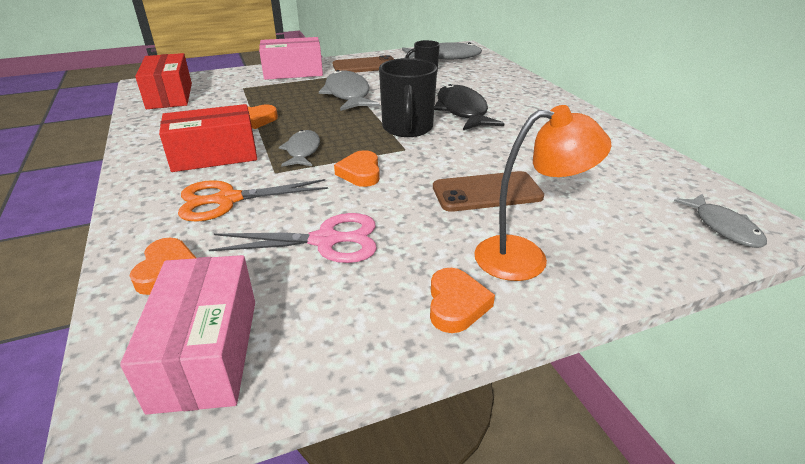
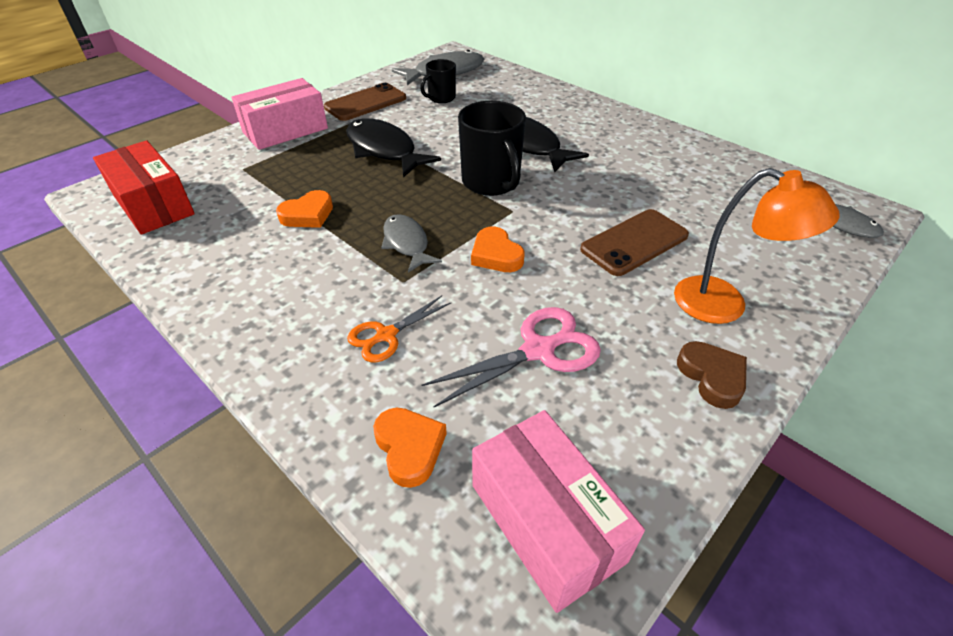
camera: 25 degrees left, 10 degrees up
red box [159,104,257,172] -> none
orange scissors [178,179,328,222] -> orange scissors [347,296,452,363], size x0.64
grey fish [319,70,380,111] -> black fish [346,119,441,178]
orange heart [430,268,495,333] -> brown heart [677,341,747,409]
orange lamp [474,105,612,281] -> orange lamp turned 60 degrees clockwise [674,168,840,324]

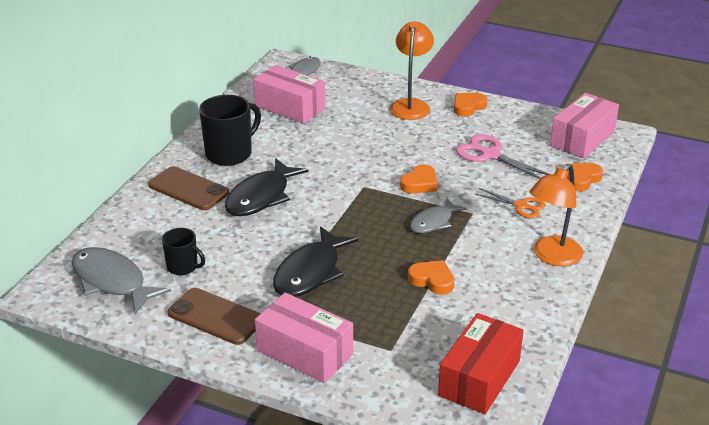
camera: 110 degrees left, 10 degrees down
black mug [458,101,526,196] -> black mug moved to [199,95,261,166]
brown phone [580,209,689,276] -> brown phone moved to [148,166,229,210]
brown heart [677,341,747,409] -> orange heart [454,93,488,117]
none -> pink box [253,65,325,124]
none -> orange lamp [529,164,583,266]

